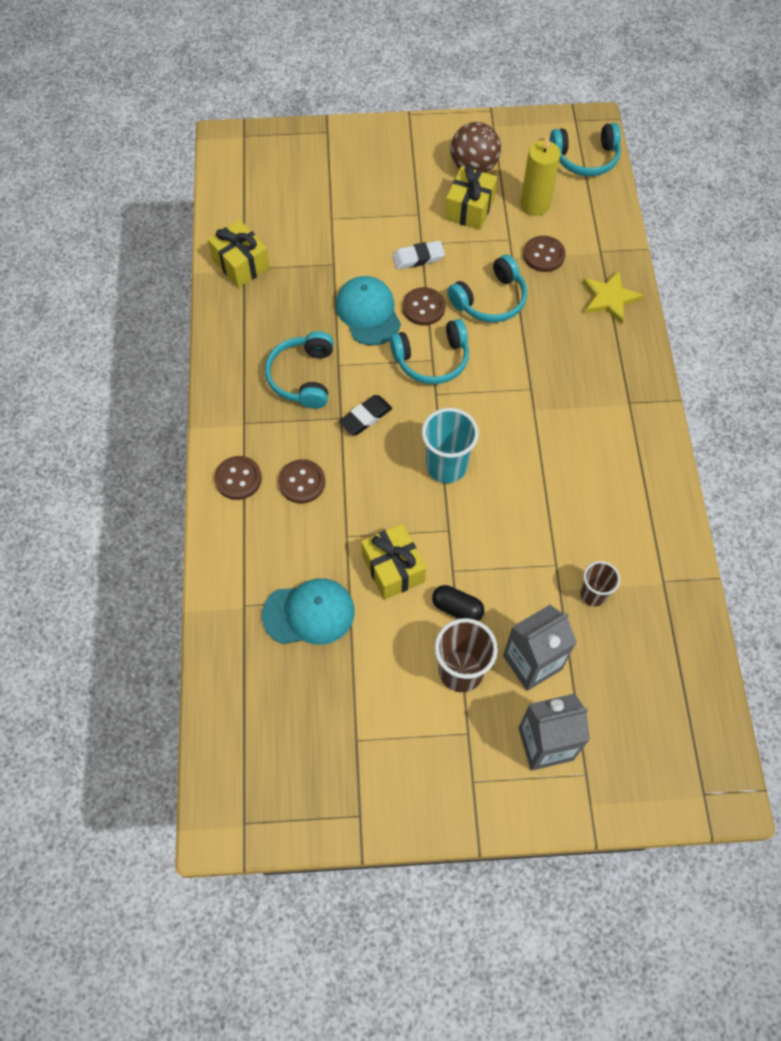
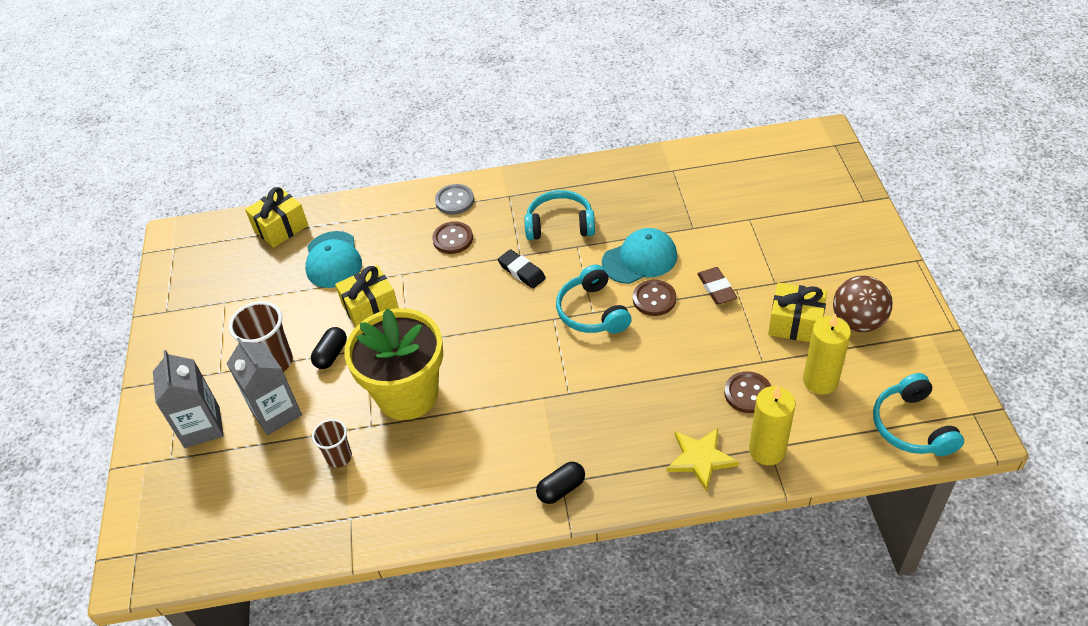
camera: 90 degrees right, 15 degrees down
yellow gift [208,220,270,288] -> yellow gift moved to [245,187,308,248]
brown button [214,456,262,500] -> grey button [435,184,474,215]
white eraser [392,241,445,270] -> brown eraser [697,267,737,305]
turquoise cup [422,408,479,483] -> none
turquoise headphones [447,254,527,322] -> none
none -> yellow flower pot [344,308,443,420]
none -> black capsule [536,462,585,504]
none -> yellow candle [749,386,796,465]

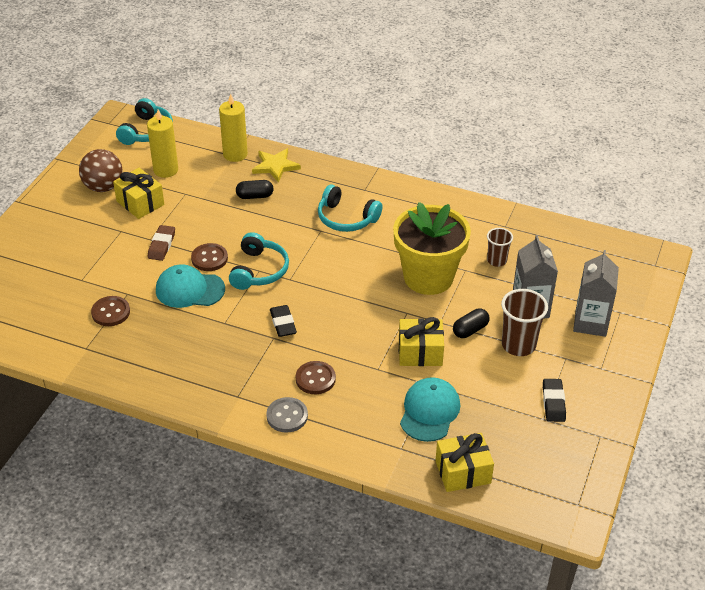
camera: 155 degrees left, 5 degrees down
turquoise headphones [524,190,595,240] -> turquoise headphones moved to [318,184,382,232]
black capsule [536,462,585,504] -> black capsule moved to [236,180,274,199]
brown button [724,371,771,413] -> brown button moved to [91,296,130,326]
none -> black eraser [543,379,566,422]

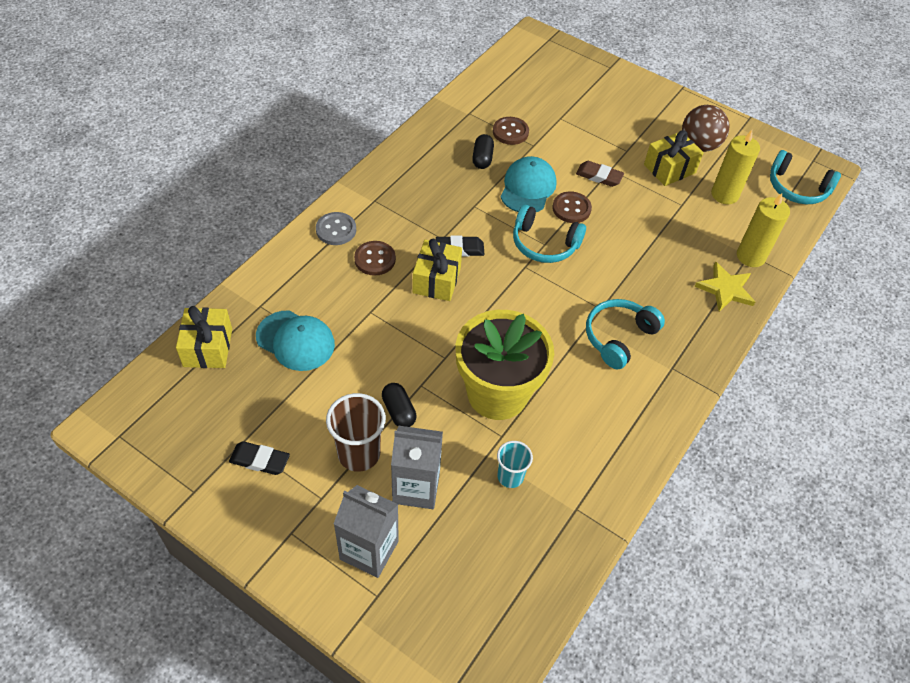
camera: 100 degrees right, 10 degrees up
black capsule [236,180,274,199] -> black capsule moved to [472,134,494,169]
yellow gift [399,317,444,366] -> yellow gift moved to [412,239,462,301]
brown cup [487,228,513,267] -> turquoise cup [497,441,533,488]

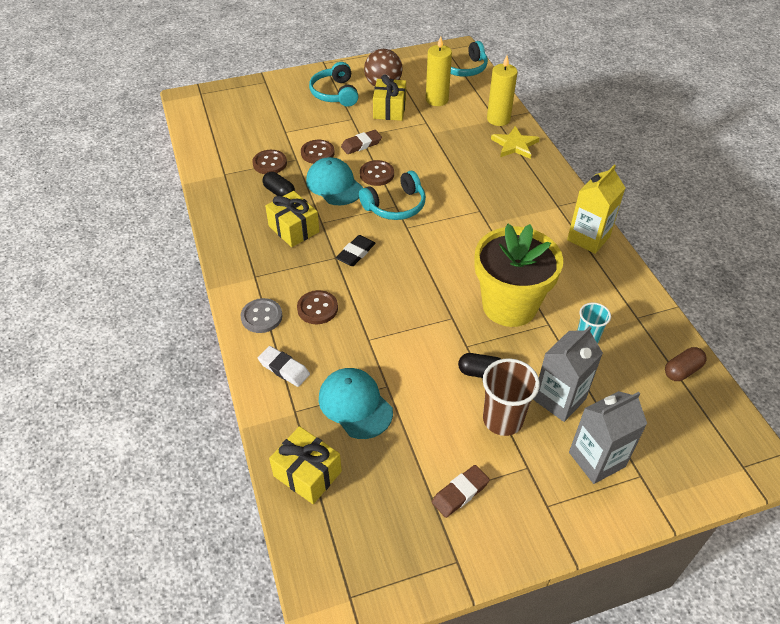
camera: 50 degrees left, 5 degrees down
black eraser [229,441,290,475] -> brown eraser [432,465,490,518]
turquoise cap [256,310,335,371] -> turquoise cap turned 105 degrees counterclockwise [319,368,393,439]
yellow gift [412,239,462,301] -> yellow gift moved to [265,191,319,247]
turquoise headphones [586,299,665,370] -> turquoise headphones moved to [309,62,358,107]
none -> white eraser [258,346,310,387]
none -> brown button [301,140,334,164]
none -> yellow carton [567,165,626,254]
none -> brown capsule [665,347,707,381]

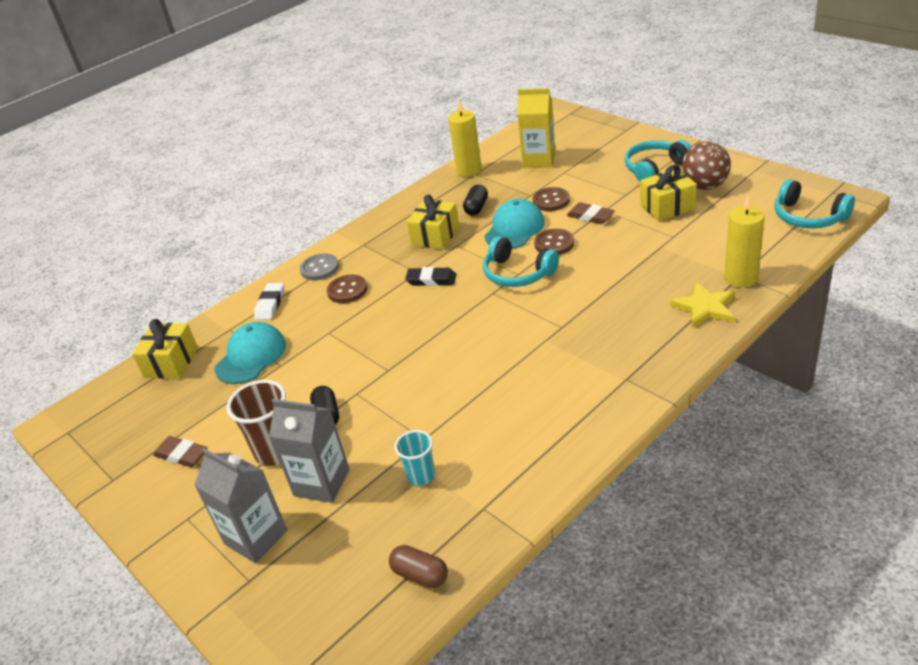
camera: 70 degrees right, 10 degrees down
brown button [252,150,287,174] -> none
yellow candle [426,36,452,106] -> yellow candle moved to [448,100,482,177]
yellow flower pot [474,224,563,327] -> none
yellow carton [567,165,626,254] -> yellow carton moved to [517,88,556,168]

